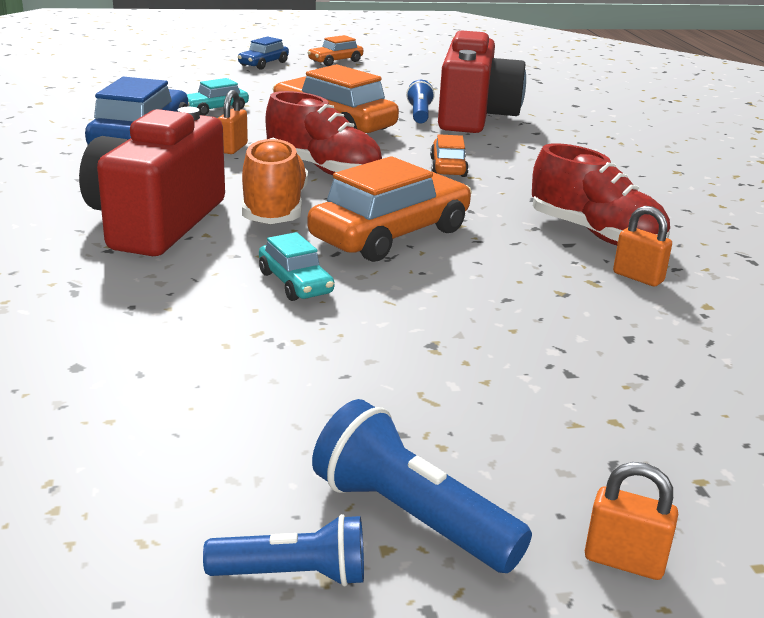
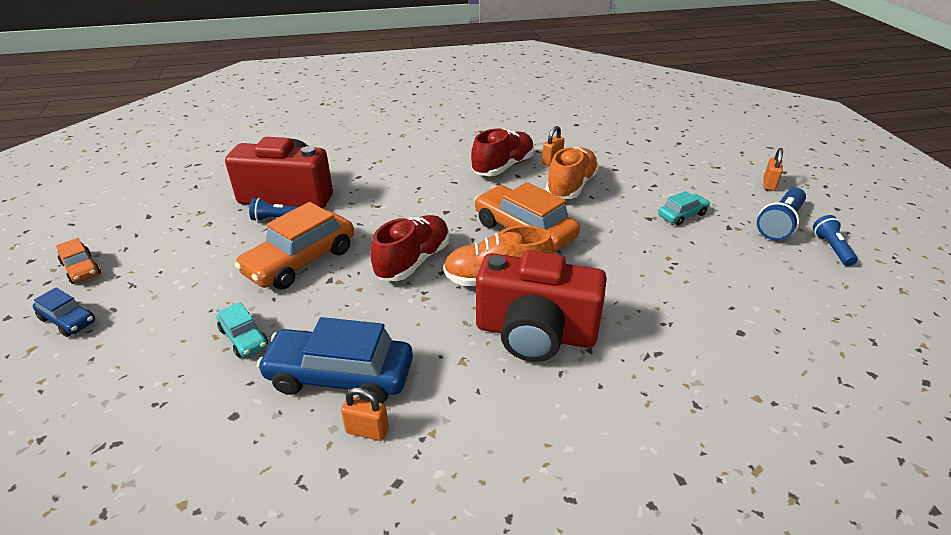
camera: 90 degrees left, 10 degrees up
orange padlock [218,90,248,154] -> orange padlock moved to [341,387,389,441]
turquoise car [259,232,334,301] -> turquoise car moved to [658,191,710,226]
orange car [430,134,469,177] -> none
none -> orange shoe [545,147,599,199]

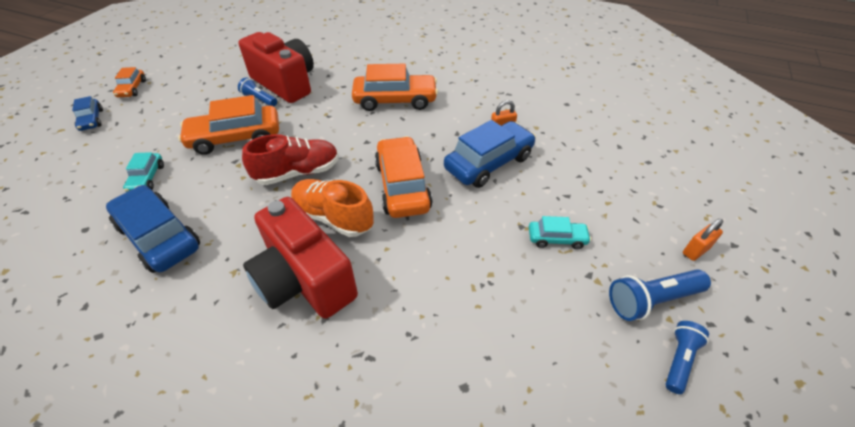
camera: 35 degrees right, 10 degrees up
orange padlock [341,387,389,441] -> none
red shoe [471,128,534,176] -> none
orange shoe [545,147,599,199] -> blue car [444,120,536,188]
none -> orange car [352,64,438,111]

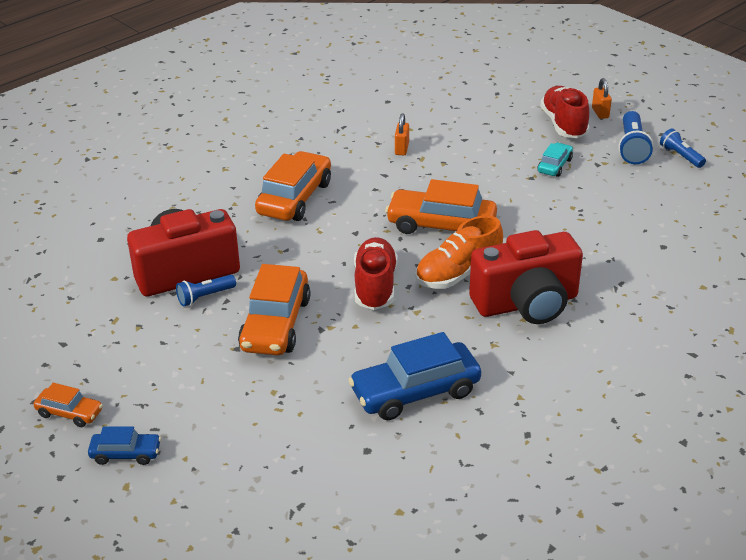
camera: 65 degrees left, 10 degrees down
turquoise car [123,152,164,192] -> none
blue car [444,120,536,188] -> none
none -> red shoe [540,86,590,138]

